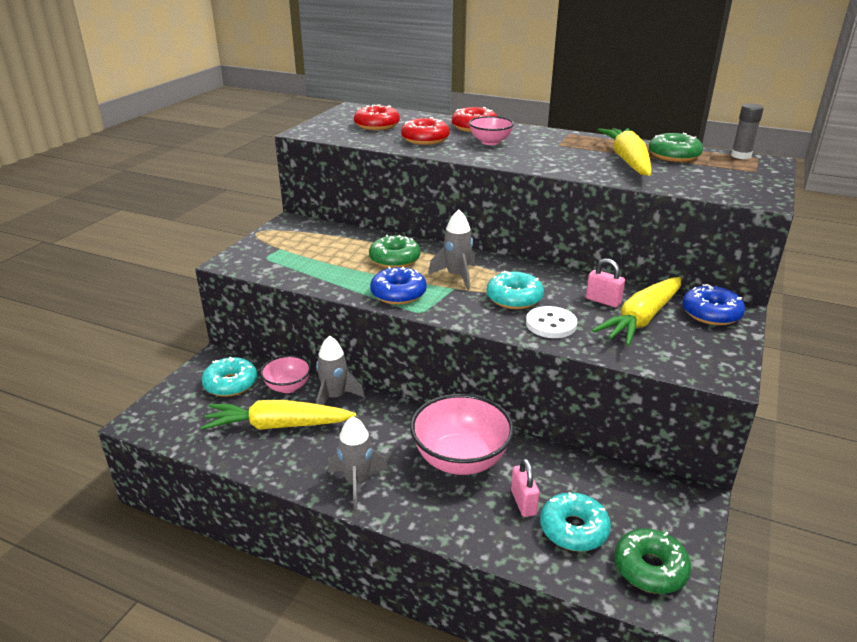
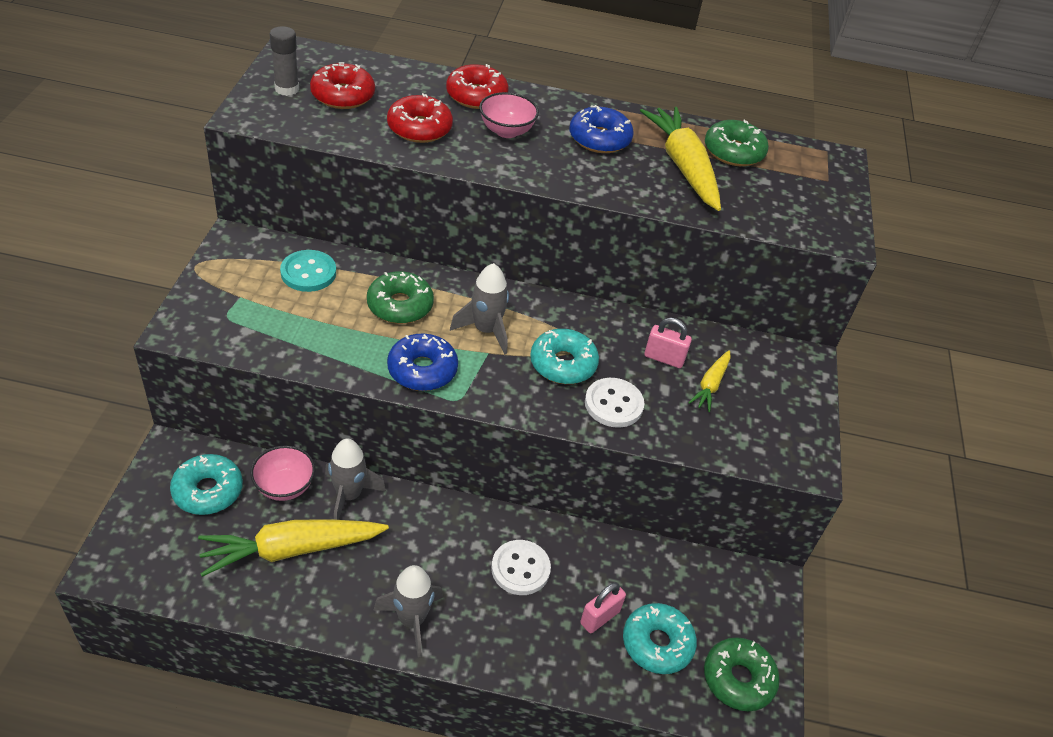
camera: 20 degrees left, 15 degrees up
pink bowl [410,394,514,475] -> white button [491,540,551,595]
pink padlock [511,458,539,517] -> pink padlock turned 75 degrees clockwise [580,582,626,633]
yellow carrot [592,277,682,346] -> yellow carrot [688,350,731,412], size x0.52
blue donut [682,284,745,325] -> blue donut moved to [570,105,634,153]
grey glue stick [731,103,764,159] -> grey glue stick moved to [270,26,299,96]
none -> turquoise button [280,250,336,292]

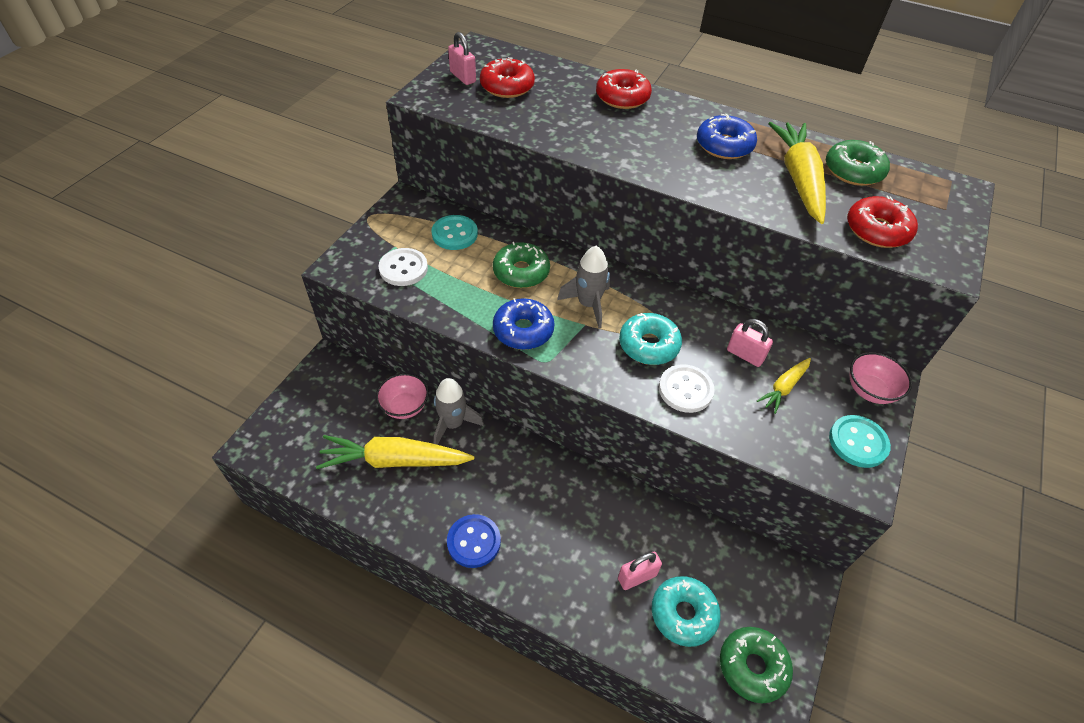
camera: 20 degrees right, 5 degrees up
turquoise donut [170,454,243,515] -> none
grey glue stick [270,26,299,96] -> pink padlock [448,32,476,85]
grey rocket [374,565,443,657] -> blue button [447,514,501,568]
red donut [387,93,453,143] -> red donut moved to [847,195,918,248]
pink bowl [479,92,539,138] -> pink bowl moved to [850,352,912,404]
white button [491,540,551,595] -> white button moved to [378,248,428,286]
none -> turquoise button [829,415,891,468]

